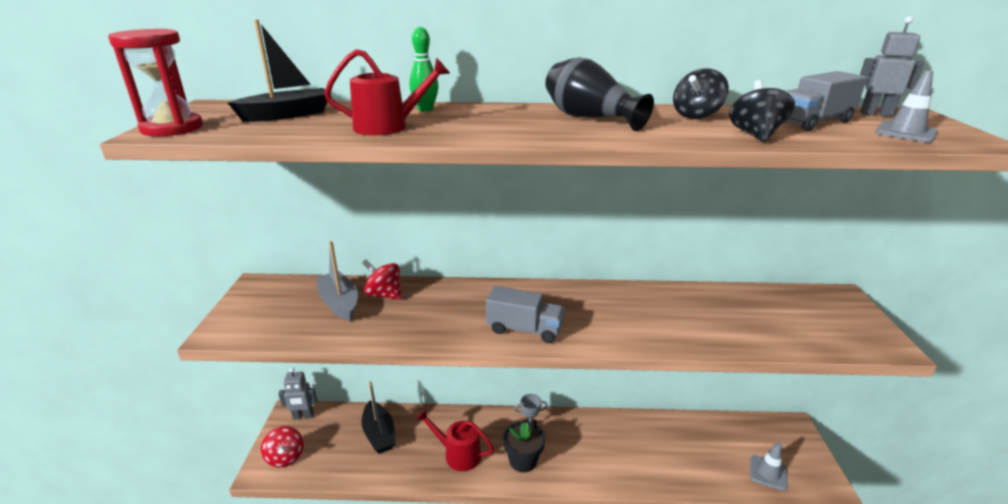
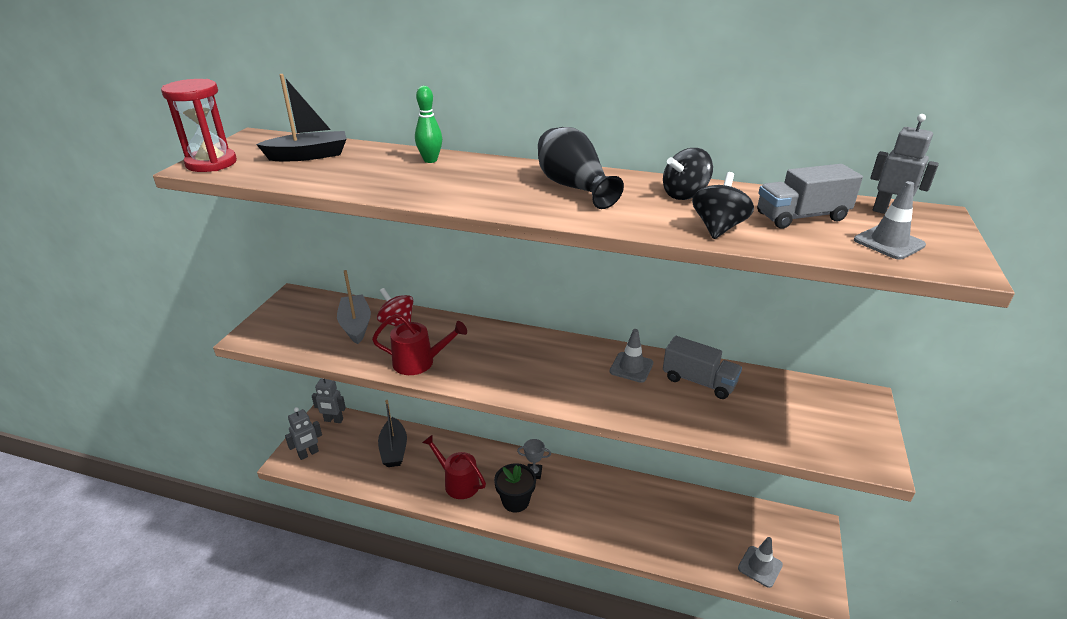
camera: 15 degrees right, 5 degrees up
red spinning top [261,426,304,468] -> grey robot [285,407,322,460]
red watering can [324,49,450,135] -> red watering can moved to [372,314,467,375]
grey truck [486,286,564,343] -> grey truck moved to [663,336,742,399]
none -> grey traffic cone [609,329,653,383]

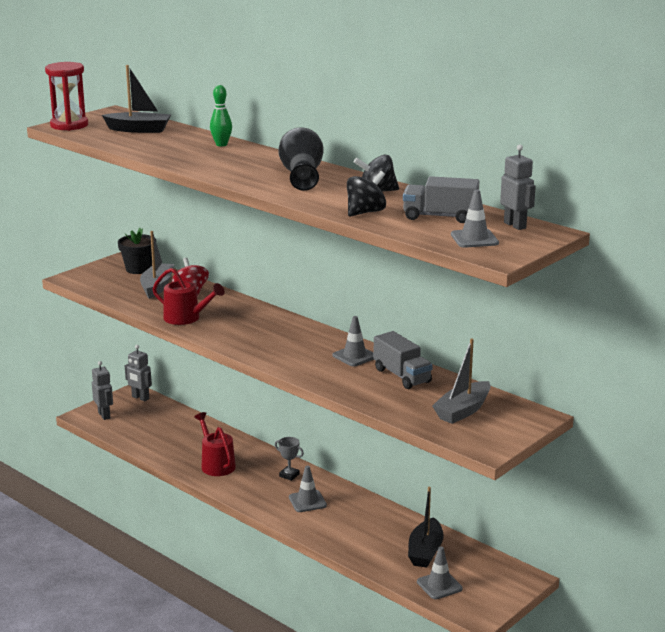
camera: 25 degrees right, 10 degrees down
grey robot [285,407,322,460] -> grey robot turned 105 degrees counterclockwise [92,361,113,420]
black boat [378,400,407,467] -> black boat moved to [408,487,444,568]
black flower pot [494,463,536,513] -> black flower pot moved to [118,228,156,274]
none -> grey traffic cone [289,466,327,512]
none -> grey boat [432,338,491,424]

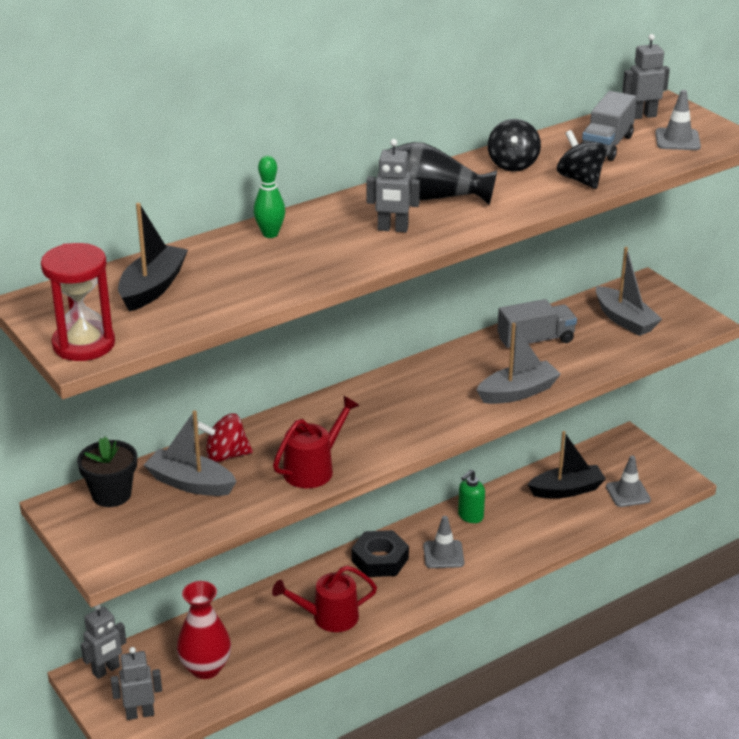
camera: 75 degrees left, 10 degrees up
grey trophy [275,437,304,481] -> black nut [351,530,409,577]
grey traffic cone [332,316,374,366] -> none
black boat [408,487,444,568] -> black boat turned 45 degrees counterclockwise [528,431,606,498]
none -> red vase [177,581,231,679]
none -> grey robot [366,139,420,232]
none -> green soap dispenser [458,470,485,523]
none -> grey boat [477,323,561,404]

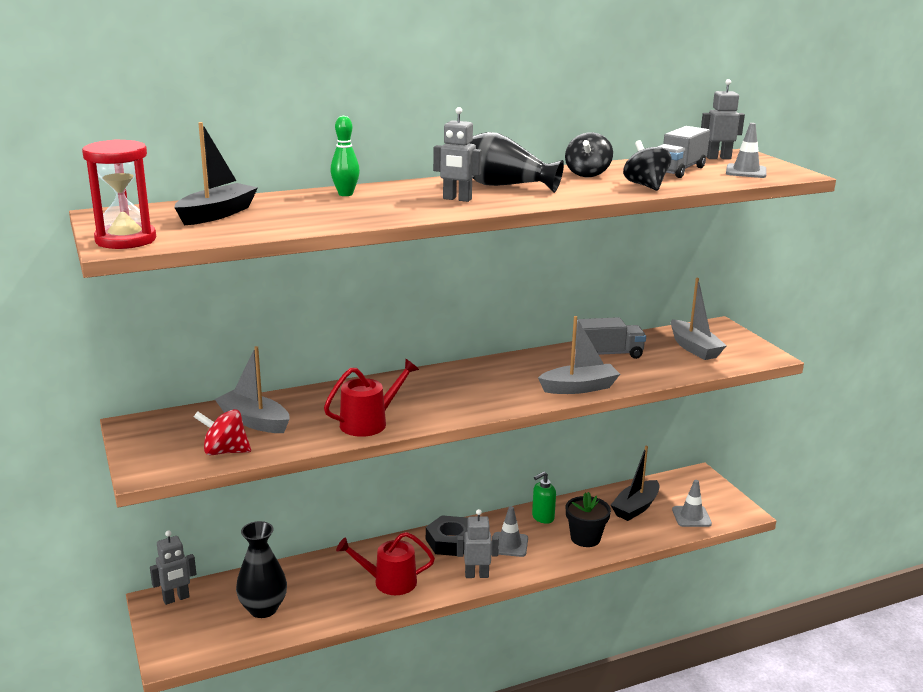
camera: 10 degrees right, 10 degrees down
black flower pot [77,437,137,507] -> black flower pot moved to [566,492,611,547]
grey robot [111,647,162,720] -> grey robot moved to [457,509,499,578]
red vase [177,581,231,679] -> black vase [236,521,287,618]
red spinning top [197,413,253,463] -> red spinning top moved to [194,409,251,455]
black boat [528,431,606,498] -> black boat turned 135 degrees clockwise [611,446,659,521]

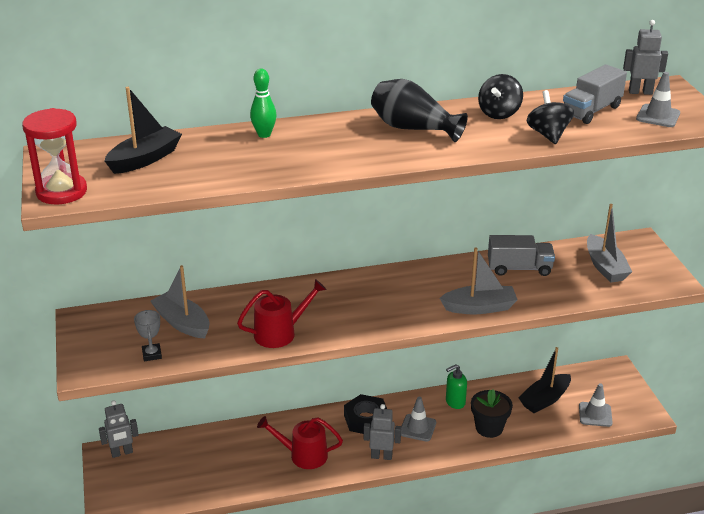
camera: 10 degrees right, 10 degrees up
red spinning top [194,409,251,455] -> grey trophy [134,310,162,361]
black vase [236,521,287,618] -> none
grey robot [433,107,482,202] -> none

